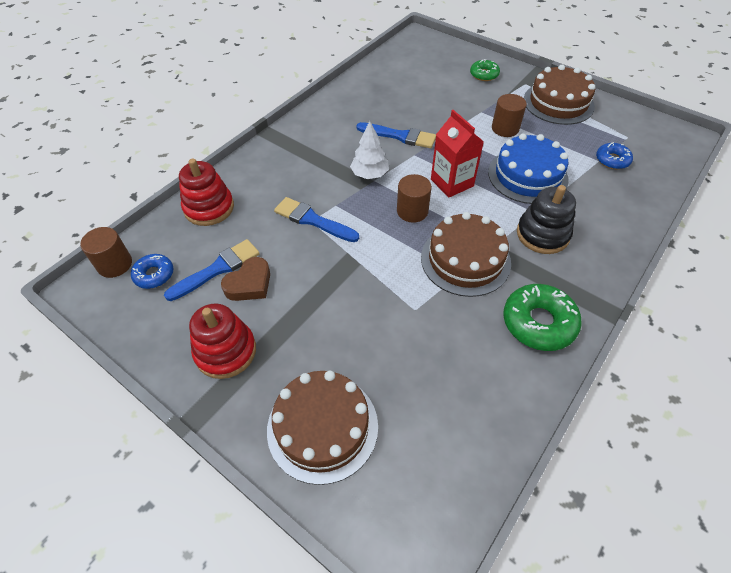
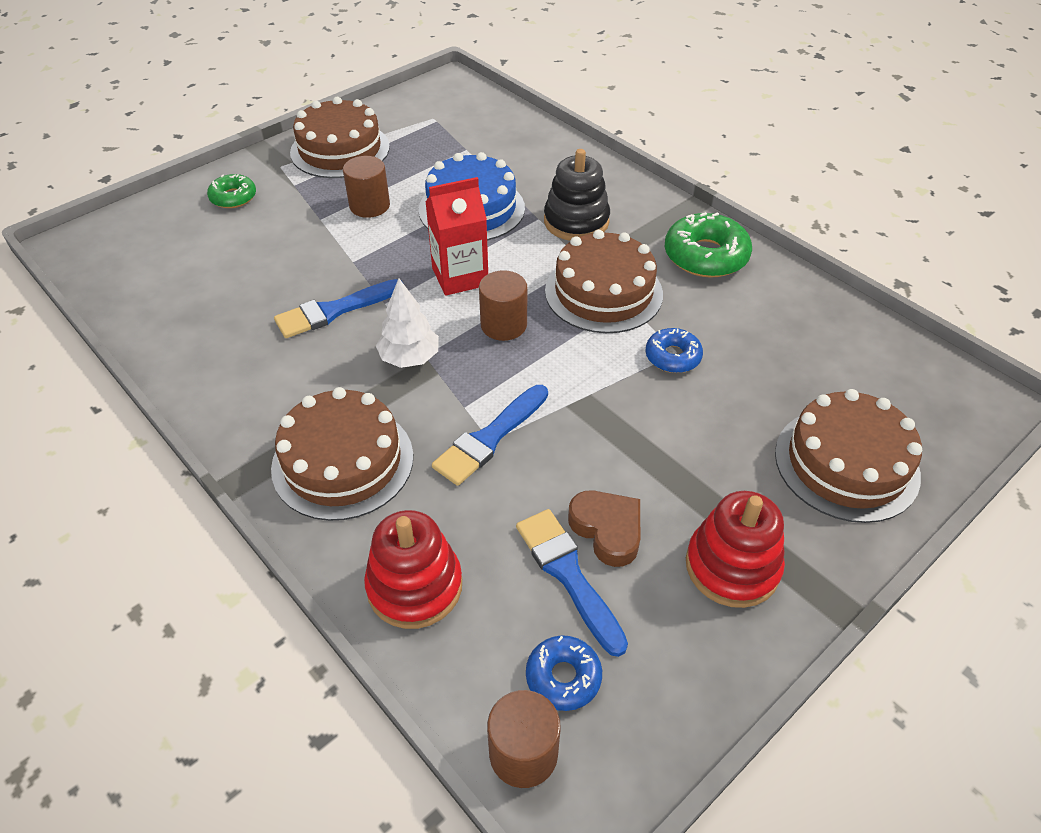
camera: 80 degrees left, 5 degrees down
blue brush [356,122,436,148] -> blue brush turned 150 degrees counterclockwise [274,279,404,338]
blue donut [596,142,633,169] -> blue donut moved to [645,328,703,373]
none -> brown cake [271,387,413,521]

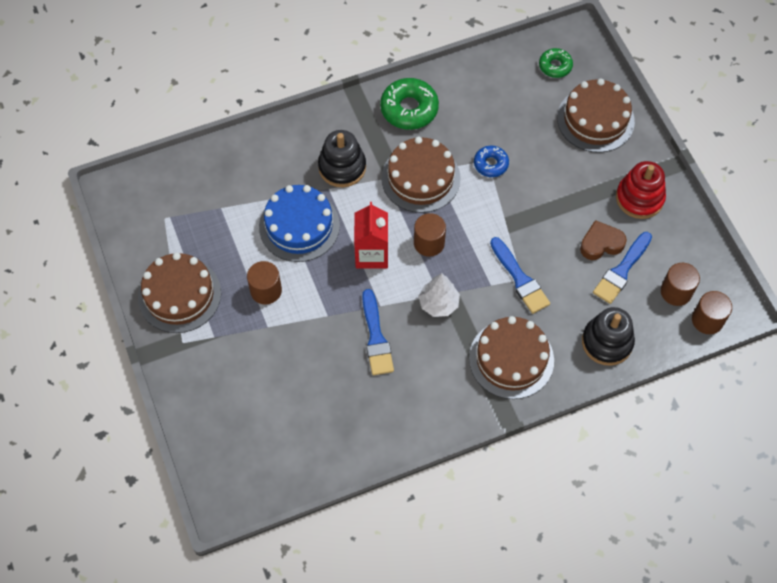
camera: 70 degrees left, 15 degrees up
green donut [207,174,256,208] -> green donut moved to [539,48,573,78]
red stacking toy [364,510,462,629] -> black stacking toy [582,307,635,366]
blue brush [516,509,628,657] -> blue brush turned 45 degrees counterclockwise [593,232,652,304]
blue donut [526,635,602,711] -> brown cylinder [661,263,700,306]

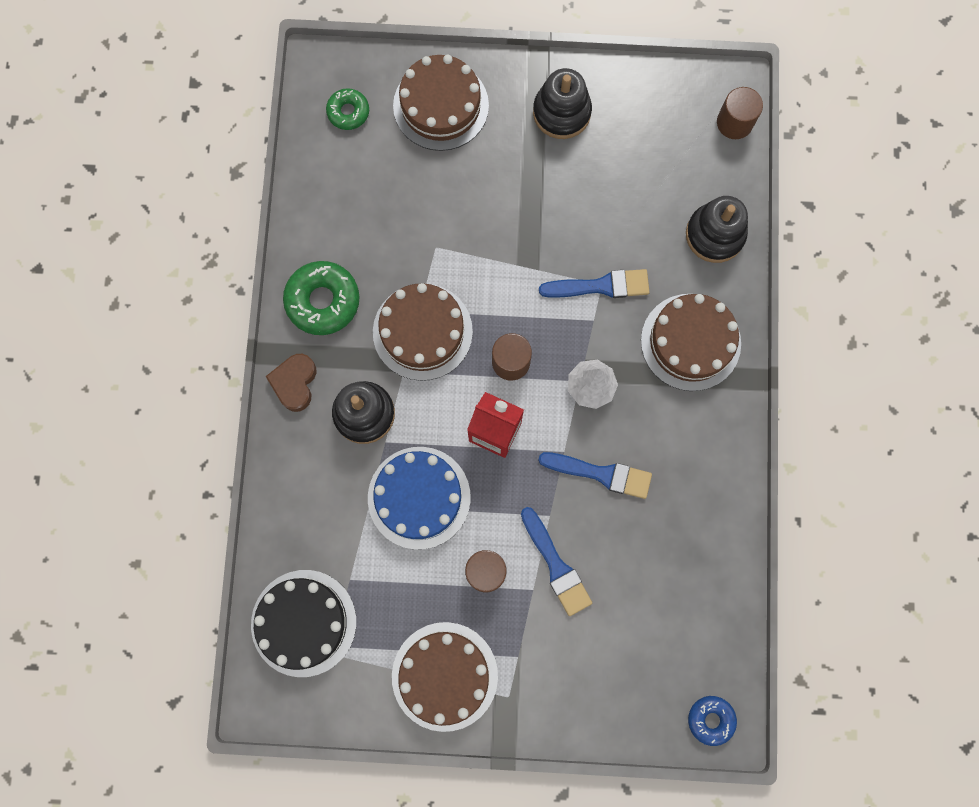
camera: 65 degrees left, 15 degrees up
blue donut [474,146,509,177] -> blue donut moved to [688,696,737,746]
brown heart [580,220,627,260] -> brown heart moved to [265,354,316,412]
blue brush [593,232,652,304] -> blue brush moved to [521,507,592,616]
red stacking toy [616,161,666,219] -> black stacking toy [533,68,592,139]
brown cylinder [661,263,700,306] -> none
none -> black cake [251,570,356,677]

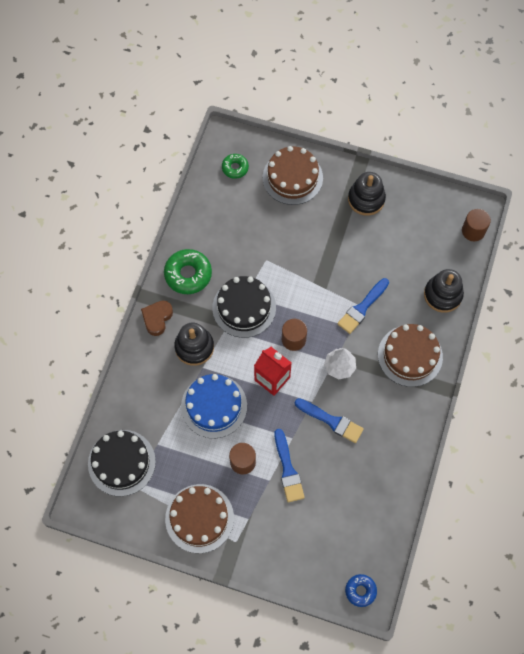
camera: 15 degrees right, 10 degrees down
brown cake [373,283,473,381] -> black cake [212,276,276,338]
blue brush [539,269,650,298] -> blue brush turned 120 degrees clockwise [337,278,389,334]

